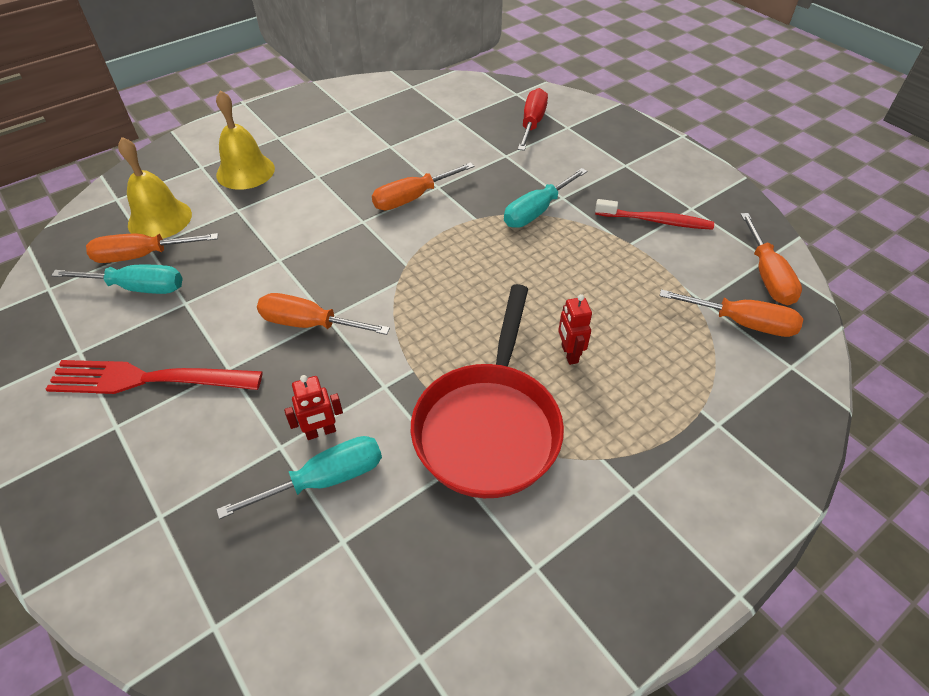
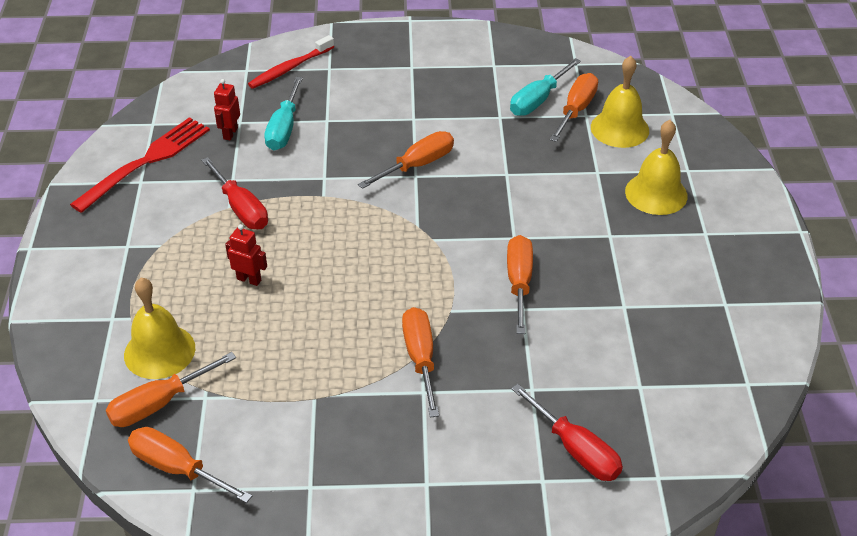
camera: 125 degrees right, 5 degrees down
red fork [45,360,263,394] -> red fork moved to [70,117,210,213]
red robot [284,375,343,440] -> red robot moved to [214,79,240,140]
red pan [411,284,564,498] -> red screwdriver [201,157,268,229]
turquoise screwdriver [504,168,588,228] -> orange screwdriver [402,307,439,418]
red toothbrush [595,199,714,230] -> red toothbrush moved to [248,35,334,89]
none -> yellow bell [124,277,195,379]

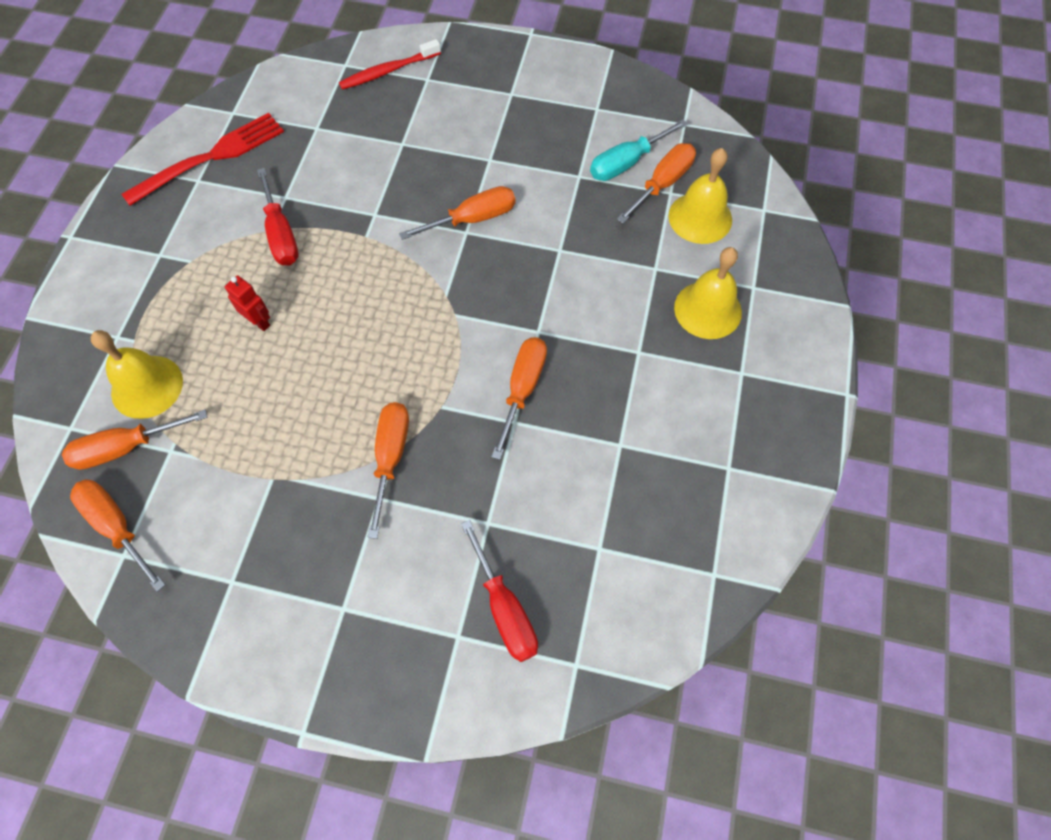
camera: 15 degrees right, 20 degrees up
red robot [214,79,240,140] -> none
turquoise screwdriver [264,77,303,150] -> none

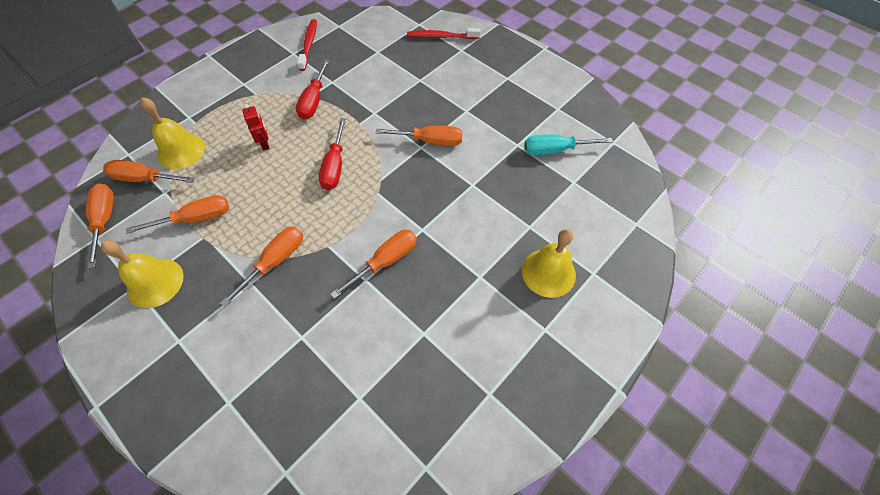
camera: 30 degrees right, 5 degrees down
red fork [122,113,284,206] -> red toothbrush [297,19,317,71]
red screwdriver [461,520,538,662] -> red screwdriver moved to [319,118,346,190]
orange screwdriver [616,143,696,224] -> orange screwdriver moved to [126,195,229,234]
yellow bell [668,148,732,244] -> yellow bell moved to [101,240,184,308]

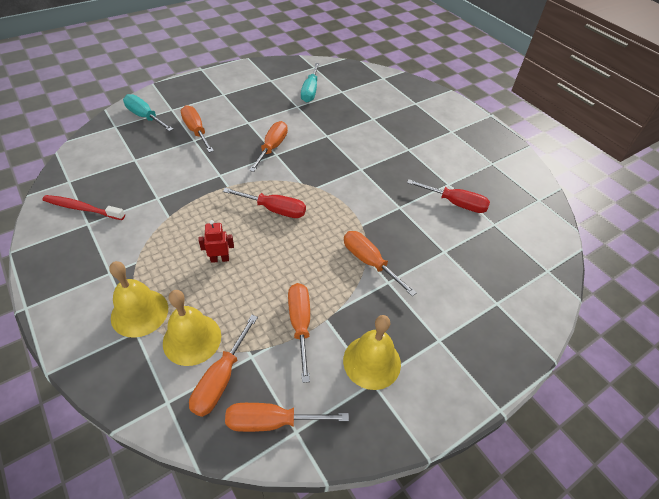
camera: 80 degrees left, 10 degrees down
red screwdriver [296,59,330,120] -> red screwdriver moved to [407,179,490,213]
orange screwdriver [330,230,417,299] -> orange screwdriver moved to [181,105,214,153]
red toothbrush [407,28,480,39] -> turquoise screwdriver [123,94,173,131]
yellow bell [522,229,576,298] -> yellow bell moved to [109,261,168,338]

